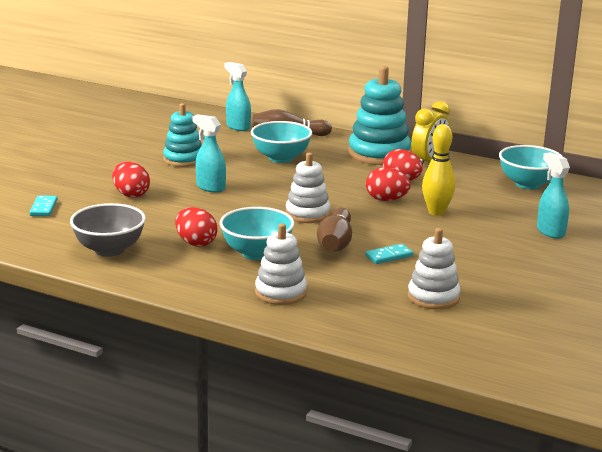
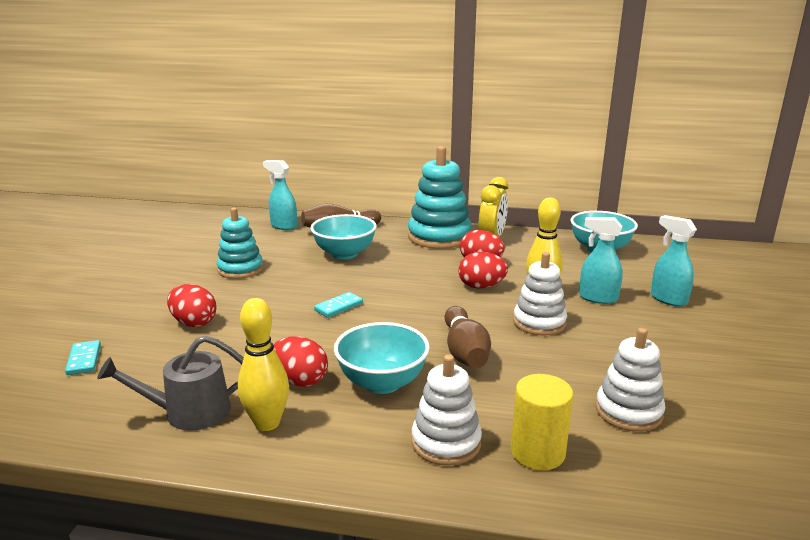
camera: 15 degrees left, 0 degrees up
grey bowl [70,203,146,257] -> grey watering can [97,335,244,431]
turquoise spray bottle [193,114,226,193] -> turquoise spray bottle moved to [579,217,623,304]
white stacking toy [285,153,331,223] -> white stacking toy moved to [513,252,567,335]
turquoise domino [365,244,413,264] -> turquoise domino moved to [314,292,363,318]
none -> yellow bowling pin [238,298,289,431]
none -> yellow cylinder [511,374,573,470]

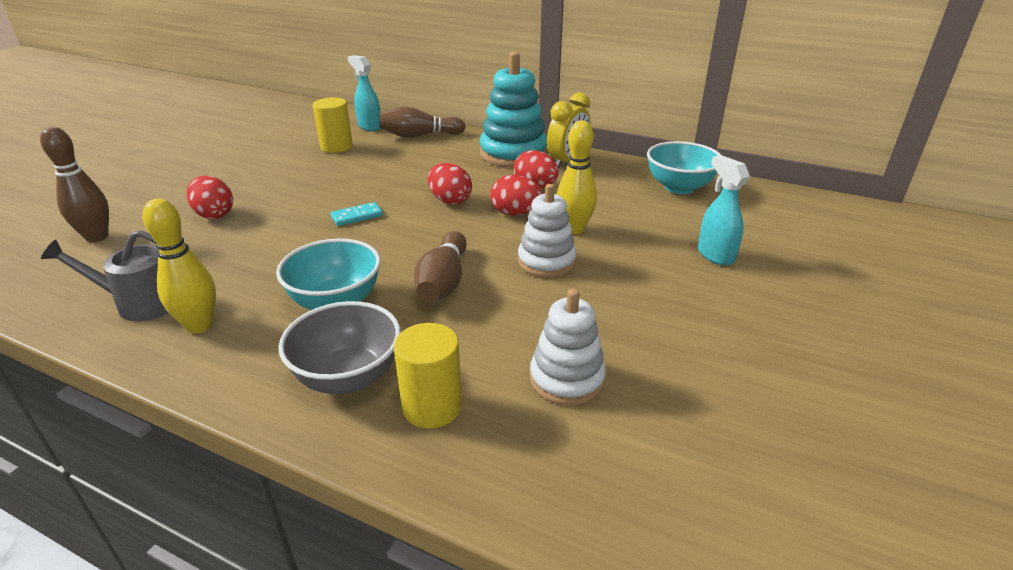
camera: 15 degrees right, 10 degrees up
turquoise domino [65,340,101,375] -> brown bowling pin [40,127,109,242]
turquoise stacking toy [217,208,263,279] -> none
red egg [274,336,328,387] -> red egg moved to [428,163,472,205]
turquoise bowl [310,214,377,260] -> none
white stacking toy [411,354,482,466] -> grey bowl [278,301,401,394]
turquoise spray bottle [579,217,623,304] -> none
none -> yellow cylinder [313,97,353,153]

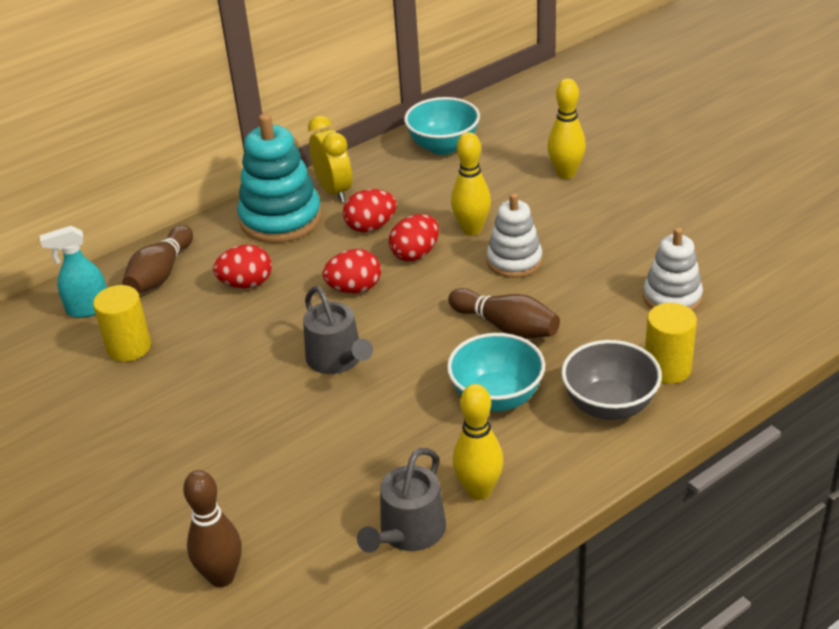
camera: 60 degrees left, 5 degrees up
red egg [187,175,233,219] -> red egg moved to [213,245,272,288]
turquoise domino [330,202,383,226] -> grey watering can [303,286,373,374]
turquoise spray bottle [698,155,750,266] -> yellow bowling pin [547,78,586,179]

